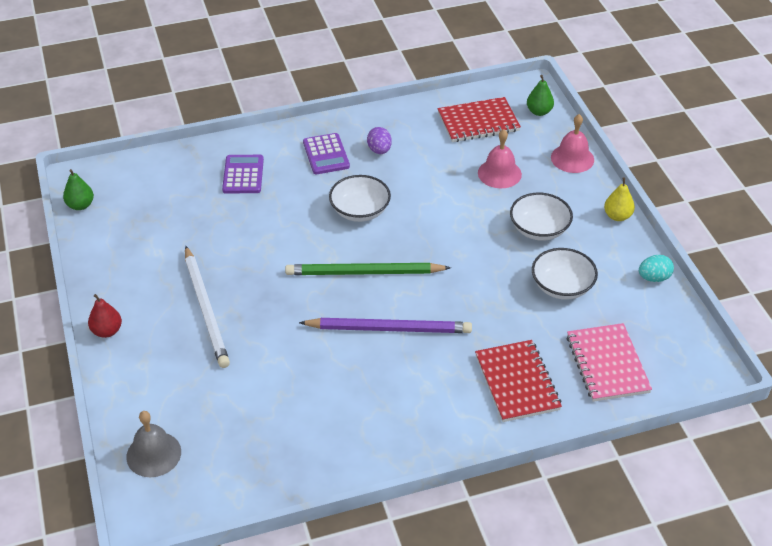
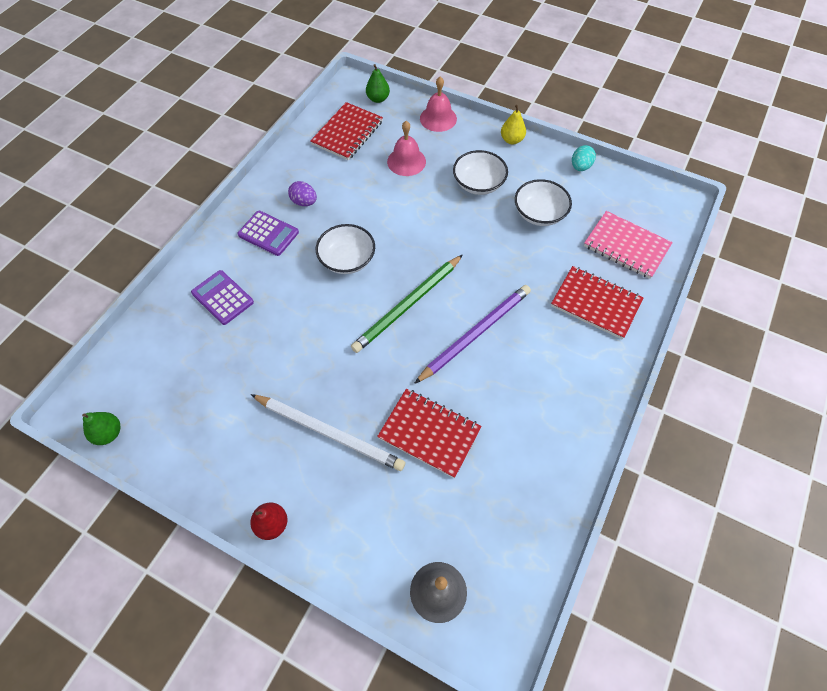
camera: 45 degrees left, 15 degrees up
none -> red notebook [377,389,482,478]

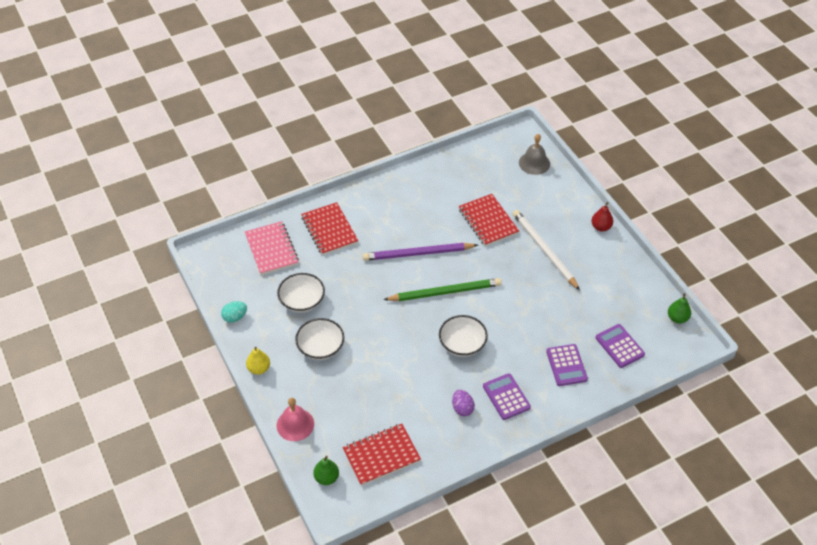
camera: 145 degrees left, 10 degrees down
pink bell [387,121,426,176] -> none
none -> purple calculator [596,324,645,368]

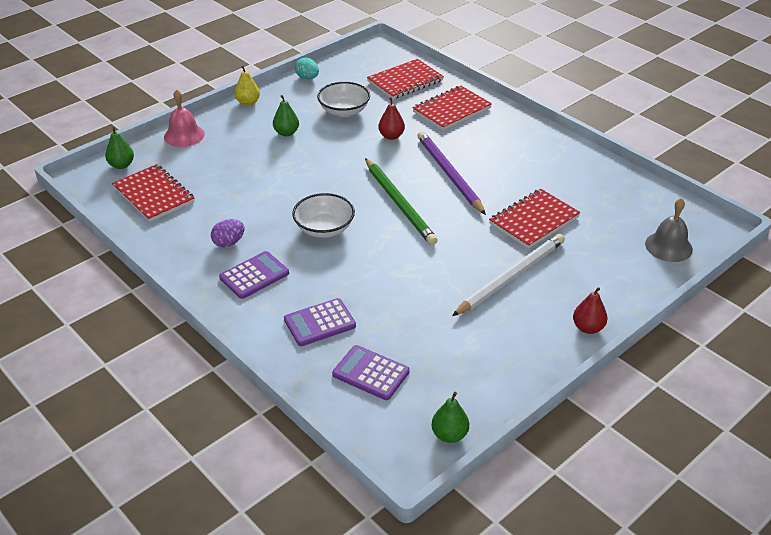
camera: 75 degrees right, 10 degrees down
pink notebook [245,221,299,275] -> red notebook [367,59,444,99]
white bowl [295,318,344,360] -> green pear [273,95,299,136]
purple calculator [596,324,645,368] -> purple calculator turned 105 degrees counterclockwise [332,345,410,400]
none -> red pear [378,97,405,140]

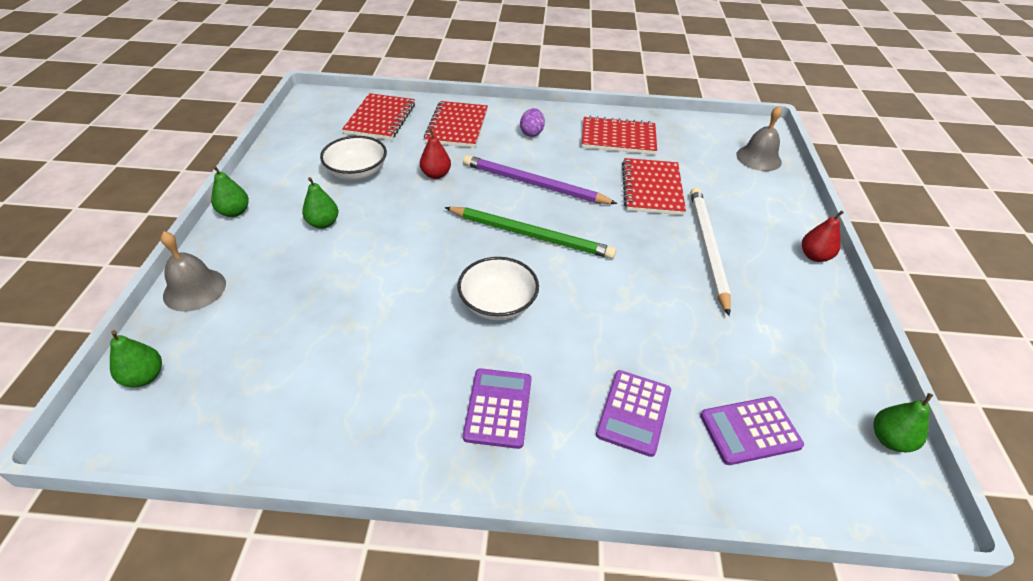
camera: 45 degrees left, 5 degrees up
red notebook [112,164,195,222] -> red notebook moved to [582,116,657,155]
pink bell [164,90,205,147] -> grey bell [161,231,226,312]
purple egg [211,219,244,247] -> purple egg moved to [520,108,545,137]
yellow pear [234,66,260,106] -> green pear [211,166,249,217]
turquoise egg [295,58,319,80] -> none

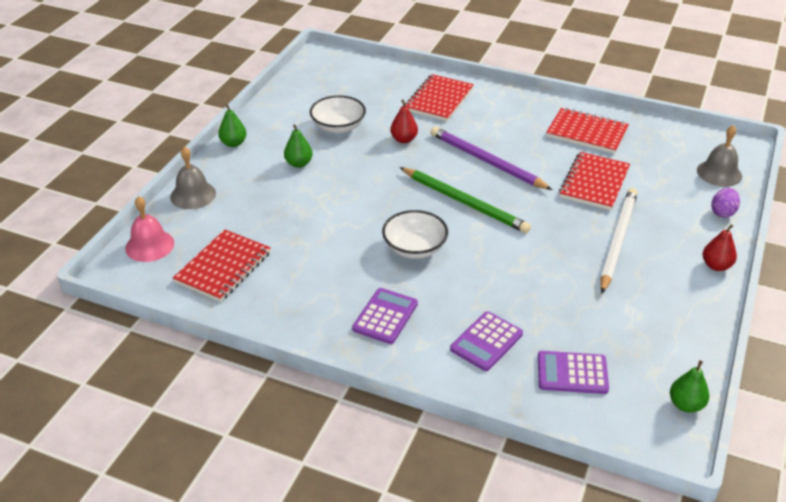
camera: 20 degrees right, 5 degrees down
green pear [110,330,162,387] -> pink bell [125,196,174,262]
red notebook [342,93,415,140] -> red notebook moved to [173,230,271,302]
purple egg [520,108,545,137] -> purple egg moved to [711,188,740,218]

